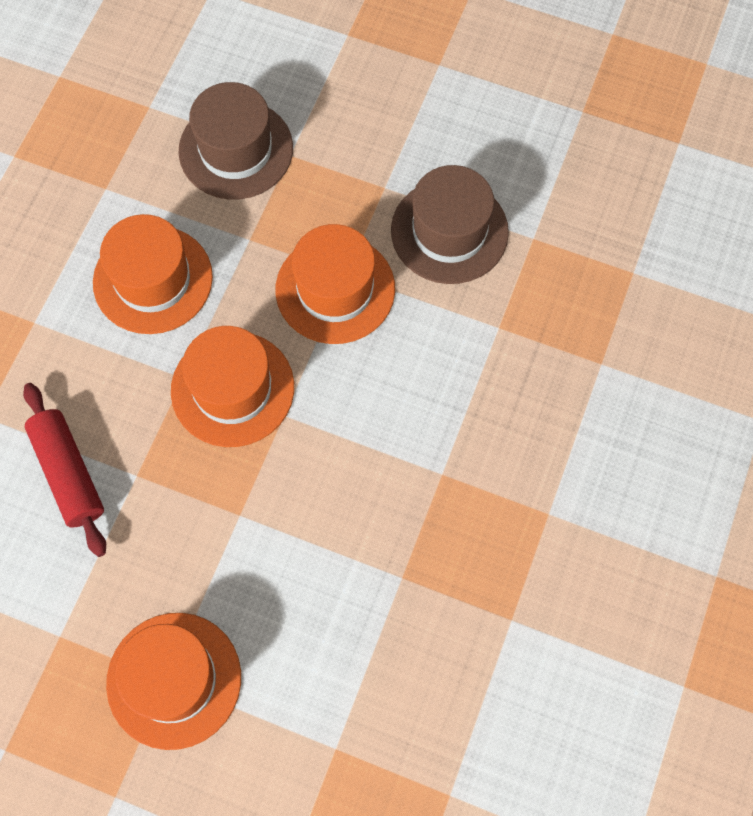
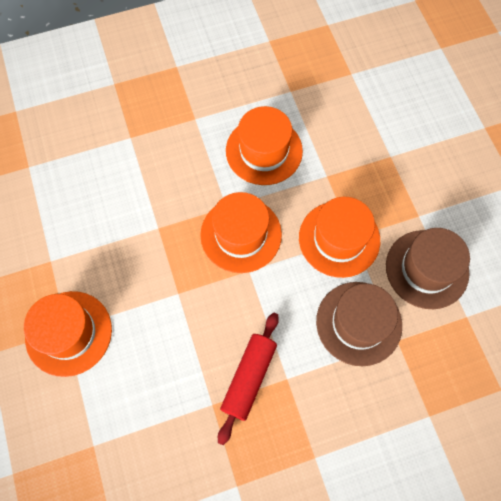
camera: 50 degrees right, 0 degrees up
red rolling pin [23,383,106,557] -> red rolling pin moved to [218,312,279,445]
brown hat [178,82,293,200] -> brown hat moved to [316,282,402,366]

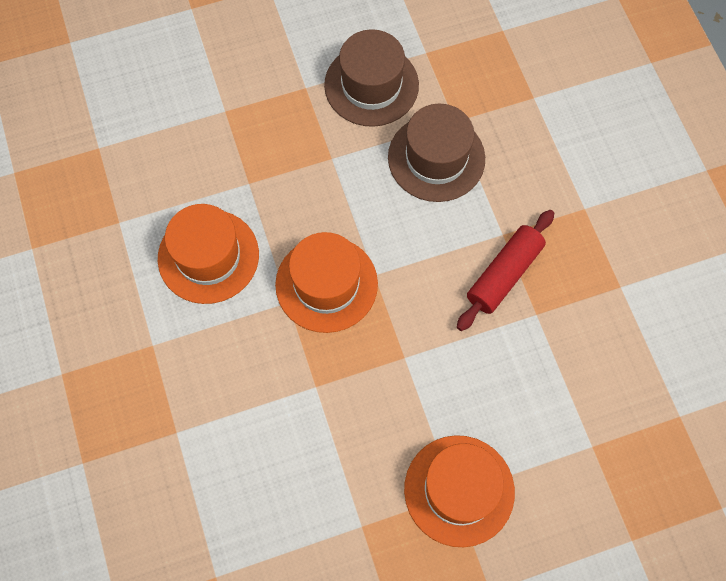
camera: 90 degrees left, 0 degrees up
red rolling pin [218,312,279,445] -> red rolling pin turned 75 degrees counterclockwise [457,210,554,331]
orange hat [299,197,380,278] -> none

